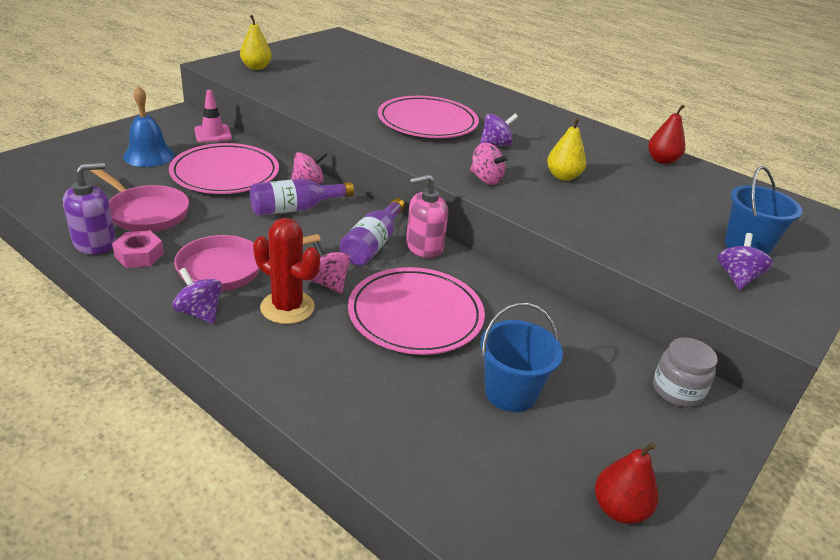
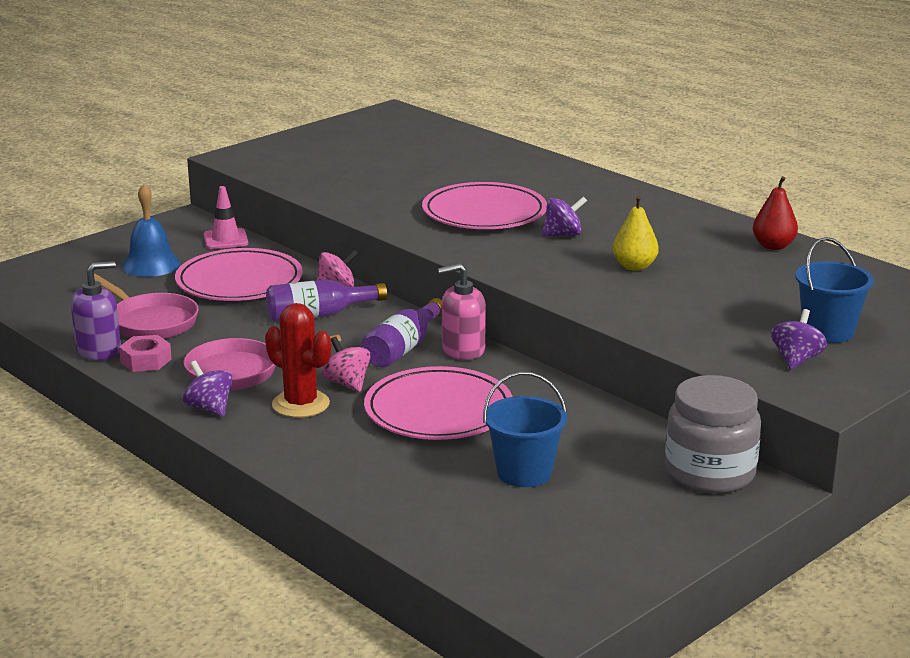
camera: 10 degrees right, 10 degrees down
yellow pear [240,15,272,70] -> none
pink spinning top [470,143,509,185] -> none
red pear [595,442,658,524] -> none
grey jar [653,337,718,407] -> grey jar [665,375,761,494], size x1.63

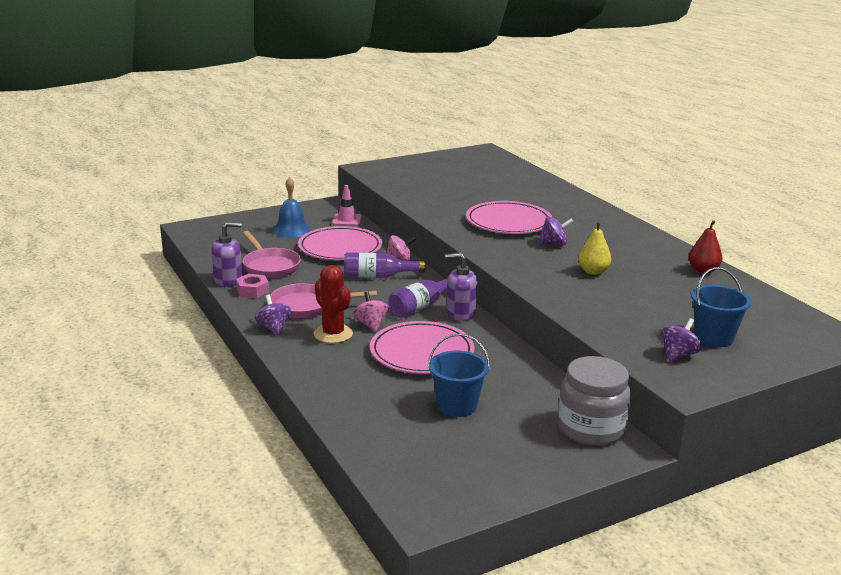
camera: 15 degrees right, 0 degrees up
pink soap dispenser [438,263,486,360] -> purple soap dispenser [445,253,478,321]

